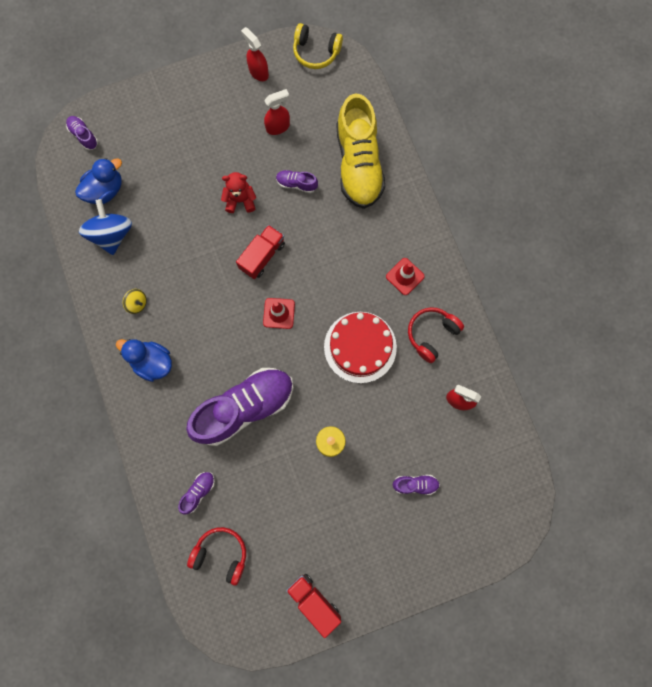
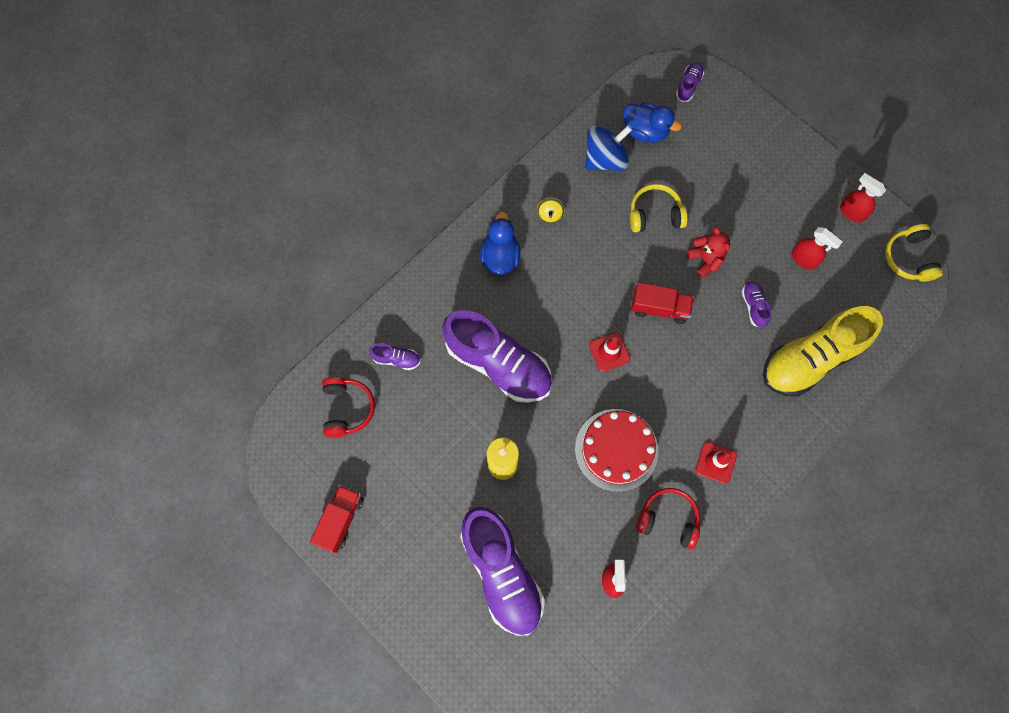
camera: 65 degrees right, 5 degrees down
red spray bottle [241,27,269,81] -> red spray bottle turned 75 degrees counterclockwise [840,173,886,223]
purple shoe [393,475,440,495] -> purple shoe [460,507,545,636], size x2.41
none -> yellow headphones [630,184,688,232]

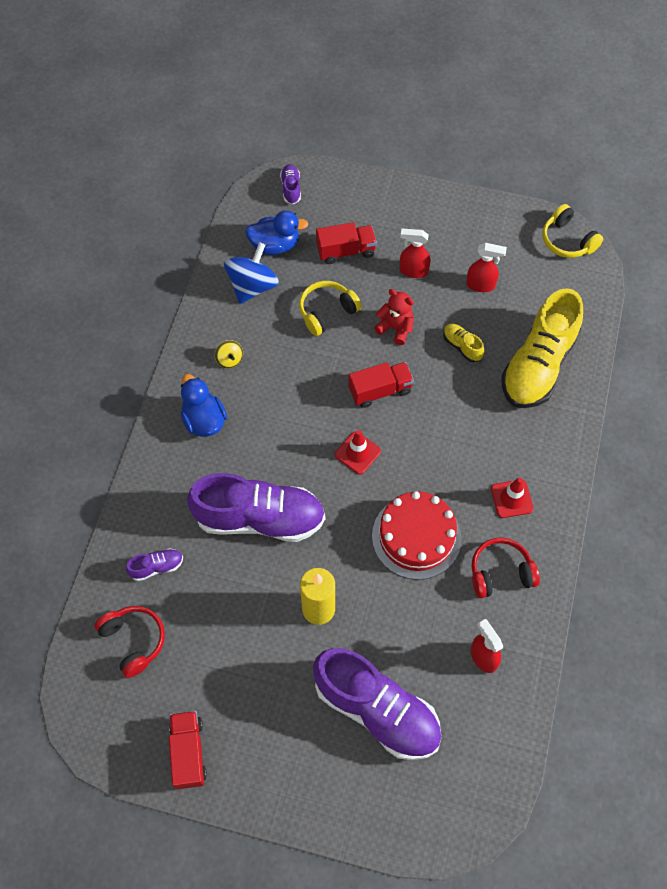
camera: 30 degrees left, 10 degrees down
purple shoe [742,281,772,328] -> yellow shoe [443,324,484,362]
red spray bottle [840,173,886,223] -> red spray bottle moved to [400,229,430,278]
none -> red truck [316,222,377,264]

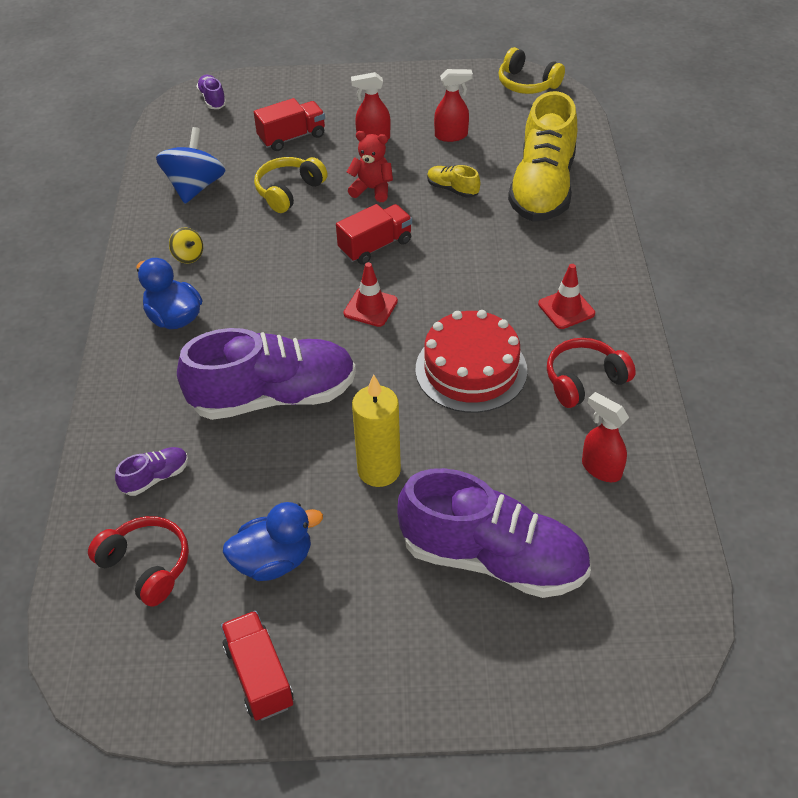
camera: 15 degrees left, 15 degrees down
blue duck [245,210,308,255] -> blue duck moved to [223,502,323,581]

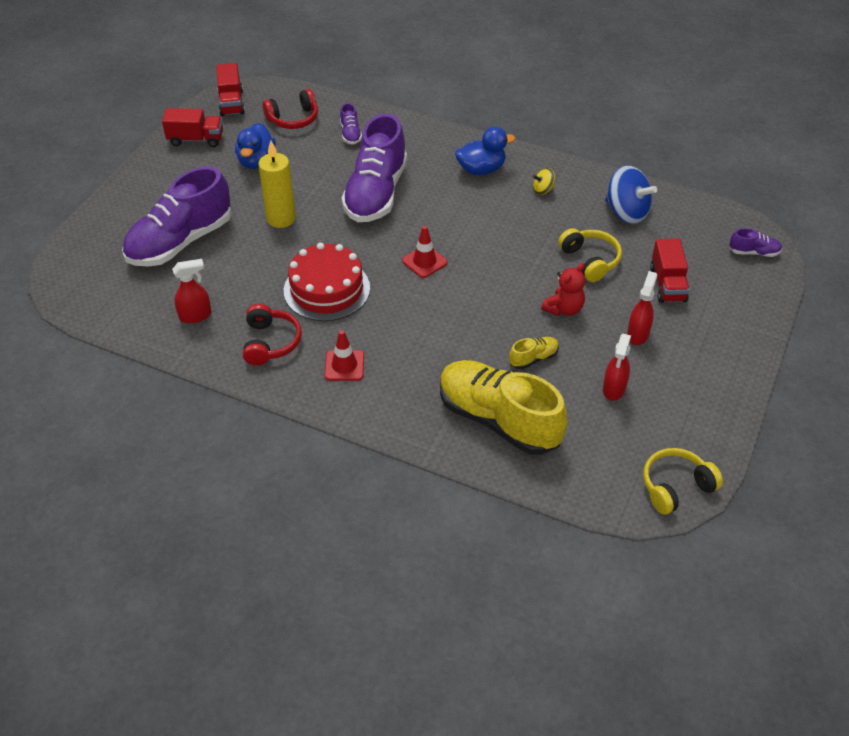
camera: 115 degrees right, 0 degrees up
red truck [336,204,412,265] -> red truck moved to [216,63,245,116]

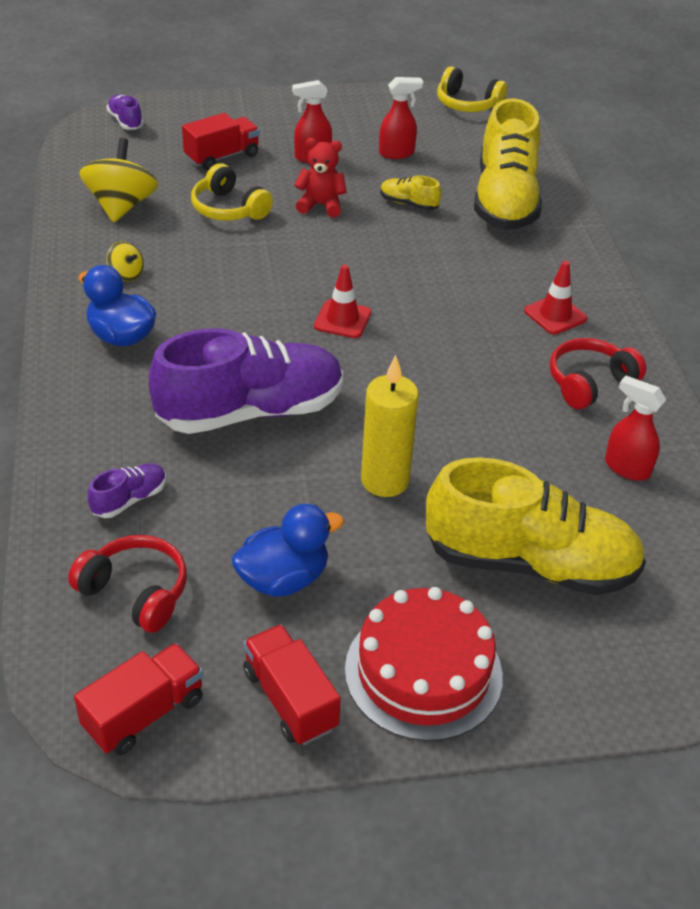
camera: 125 degrees left, 5 degrees down
purple shoe [122,166,232,267] -> yellow shoe [426,457,646,595]
red cake [284,243,370,321] -> red cake moved to [345,587,503,741]
yellow headphones [558,228,622,282] -> yellow headphones turned 75 degrees counterclockwise [191,163,273,221]
blue spinning top [605,165,657,224] -> yellow spinning top [79,138,158,223]

